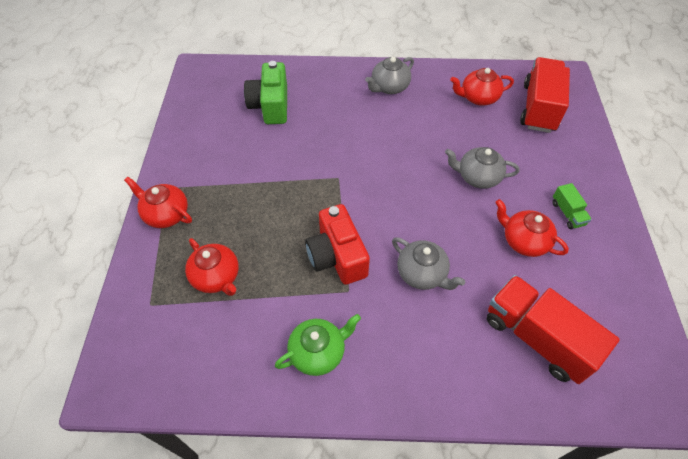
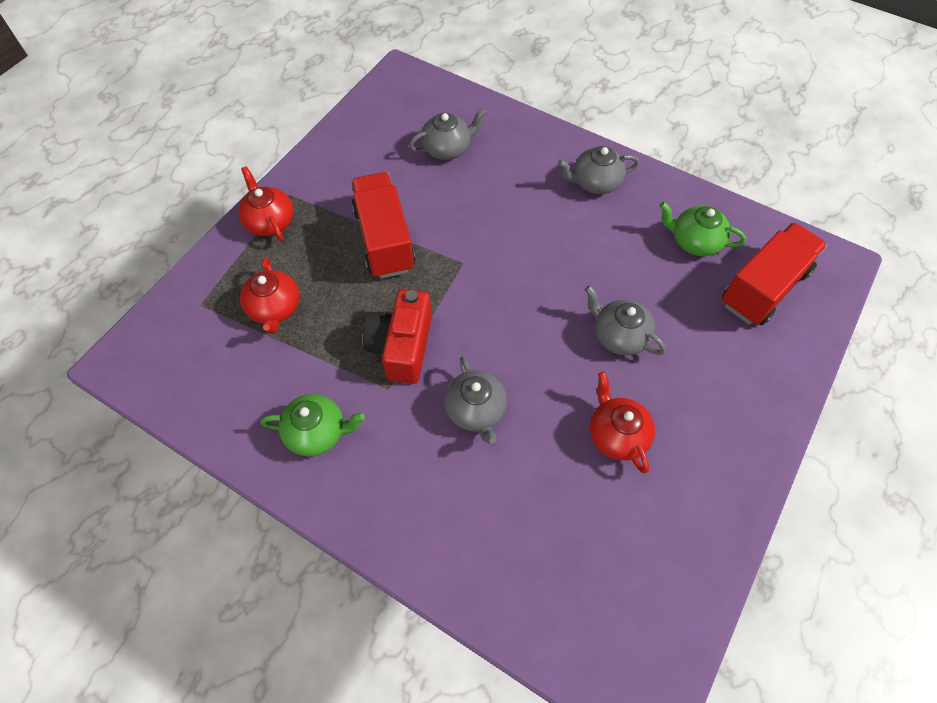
camera: 30 degrees right, 5 degrees up
green camera [244,61,287,124] -> grey teapot [409,108,487,160]
red teapot [450,68,514,106] -> green teapot [659,202,746,256]
red truck [487,275,620,384] -> red truck moved to [351,172,416,279]
green truck [552,183,592,229] -> none

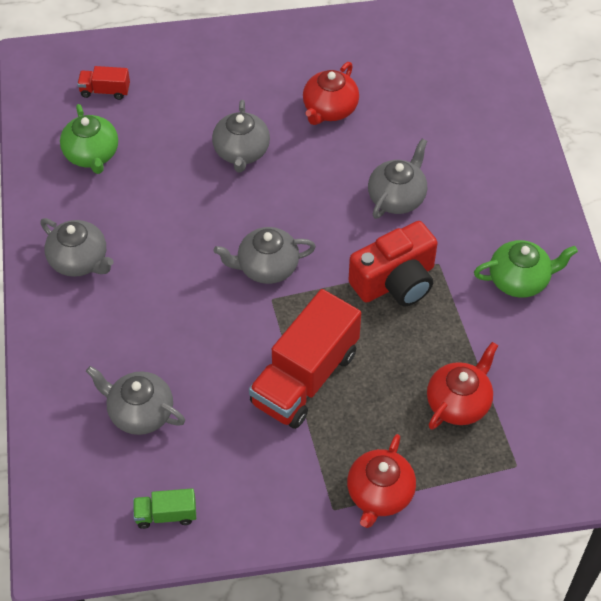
camera: 130 degrees left, 5 degrees down
green teapot [261,394,365,456] -> green teapot turned 120 degrees clockwise [474,240,578,298]
red truck [722,222,828,325] -> red truck [77,66,130,100], size x0.45
none -> green truck [133,488,196,529]
none -> grey teapot [213,227,316,284]

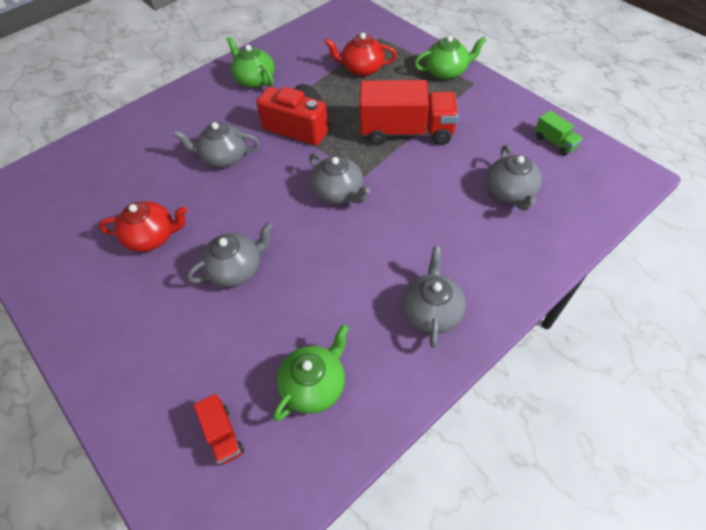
camera: 120 degrees left, 0 degrees up
red teapot [347,434,416,528] -> green teapot [414,36,487,80]

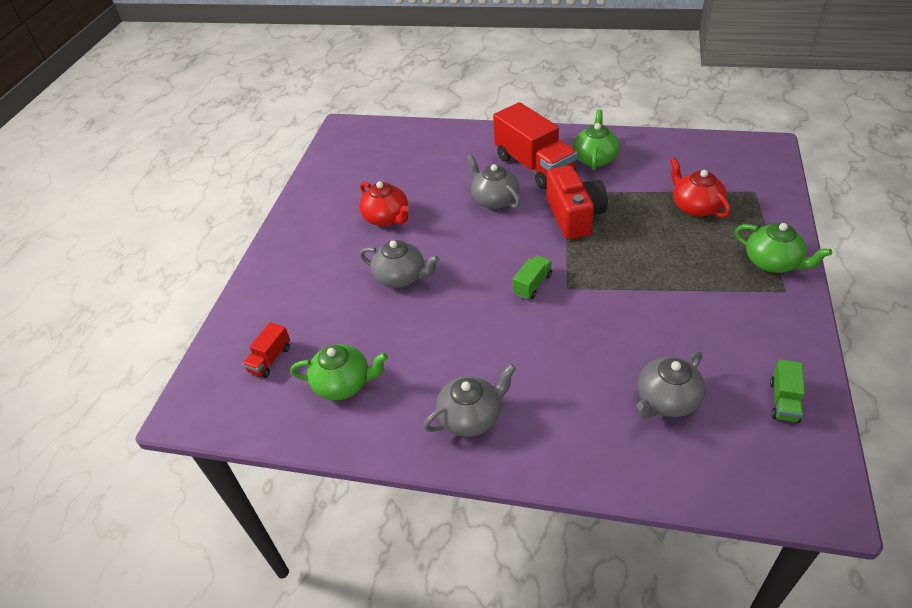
camera: 55 degrees right, 10 degrees down
grey teapot [309,153,371,204] -> green truck [513,255,552,299]
red truck [359,80,459,145] -> red truck moved to [493,102,578,189]

